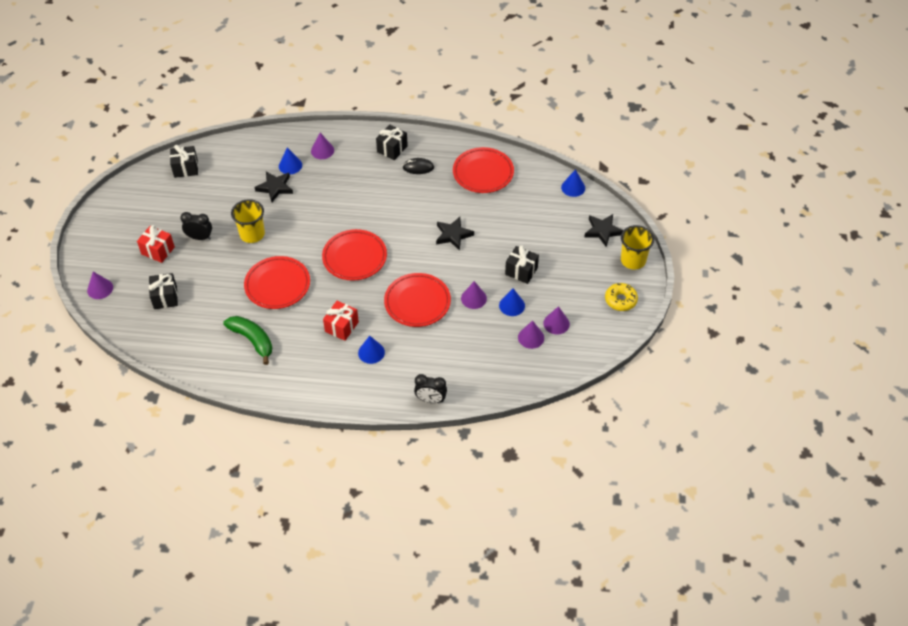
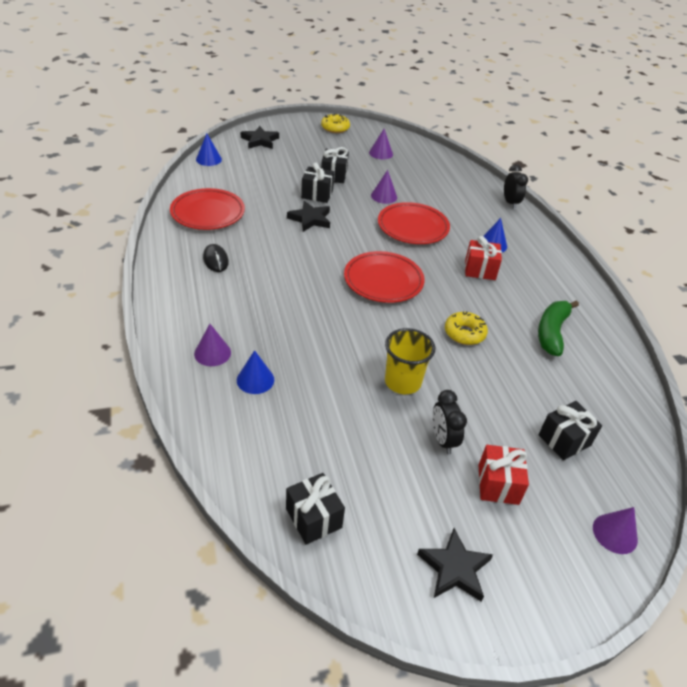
camera: 115 degrees left, 10 degrees down
red plate [244,256,310,309] -> yellow donut [445,311,488,345]
black star [254,171,293,202] -> black star moved to [417,528,493,601]
black gift [376,124,408,160] -> black gift moved to [301,162,334,203]
blue cone [499,288,525,316] -> none
purple cone [518,321,544,349] -> none
yellow cup [621,225,654,270] -> none

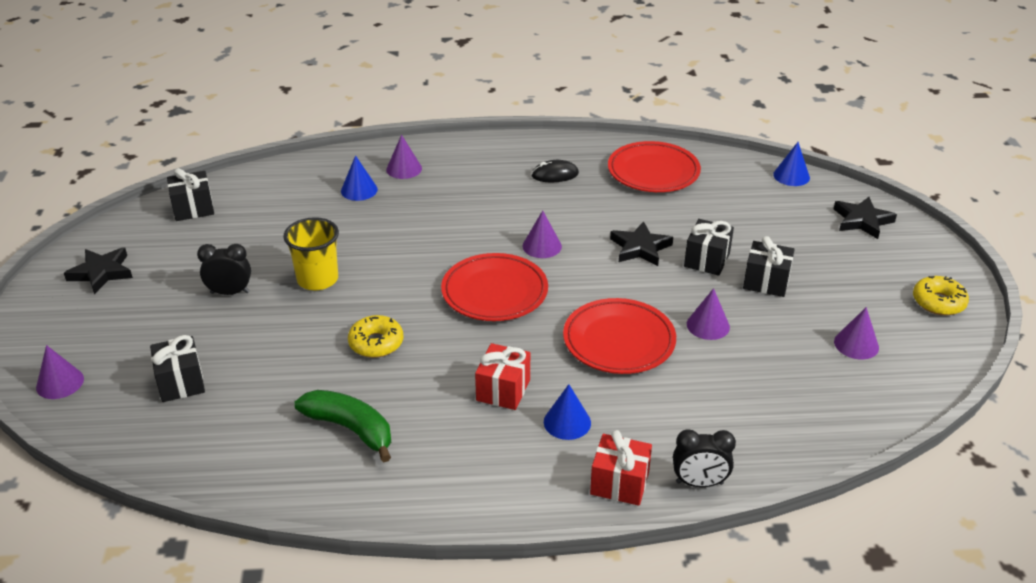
camera: 105 degrees right, 5 degrees down
red gift [478,445,529,505] -> red gift moved to [590,430,652,506]
none -> purple cone [523,210,562,258]

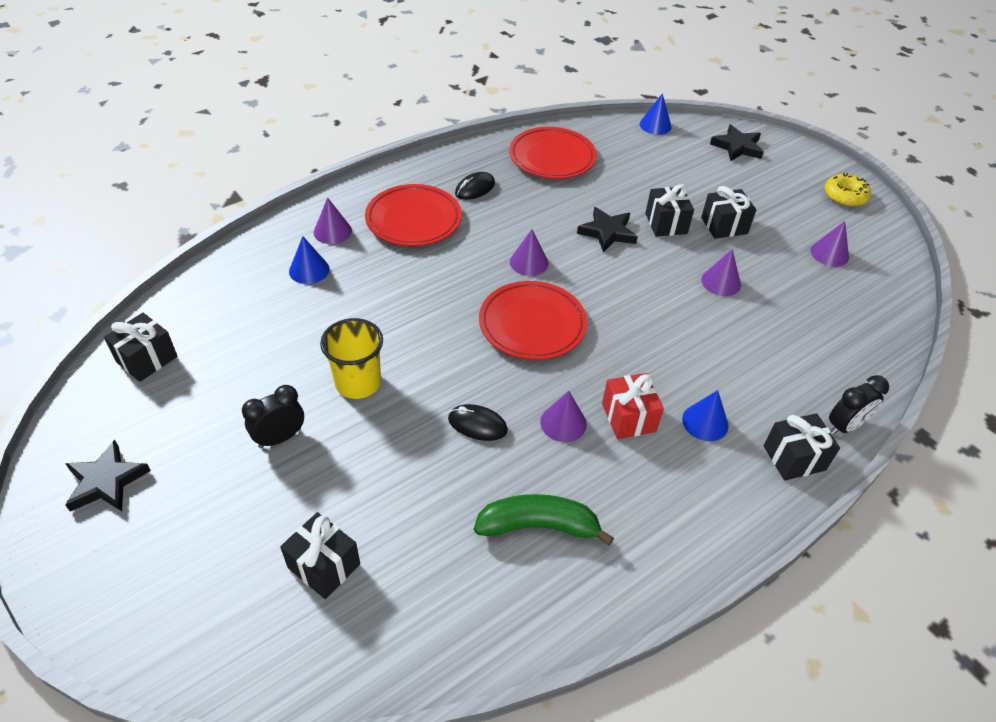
camera: 35 degrees left, 10 degrees up
purple cone [36,345,84,399] -> purple cone moved to [540,391,587,442]
yellow donut [348,315,403,358] -> black mouse [448,404,508,441]
red plate [563,298,676,374] -> red plate moved to [365,184,462,246]
red gift [590,430,652,506] -> black gift [763,413,840,480]

